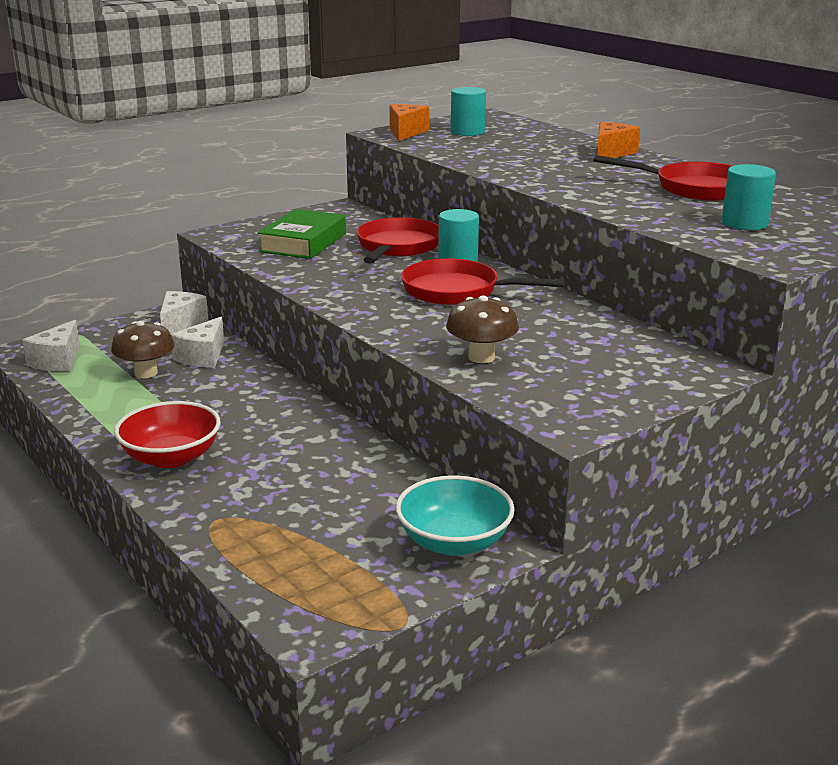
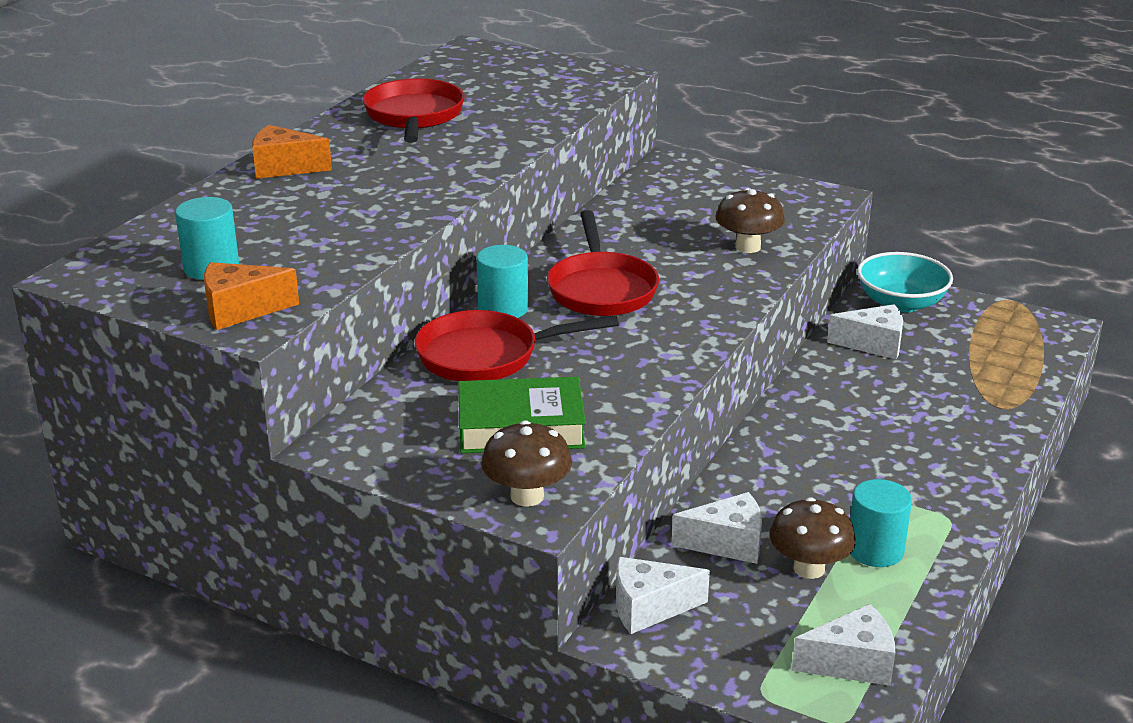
camera: 115 degrees left, 5 degrees up
red bowl [114,401,221,468] -> none
turquoise cylinder [722,164,776,230] -> turquoise cylinder moved to [850,479,912,567]
none -> brown mushroom [481,420,572,507]
none -> white cheese [827,304,903,359]

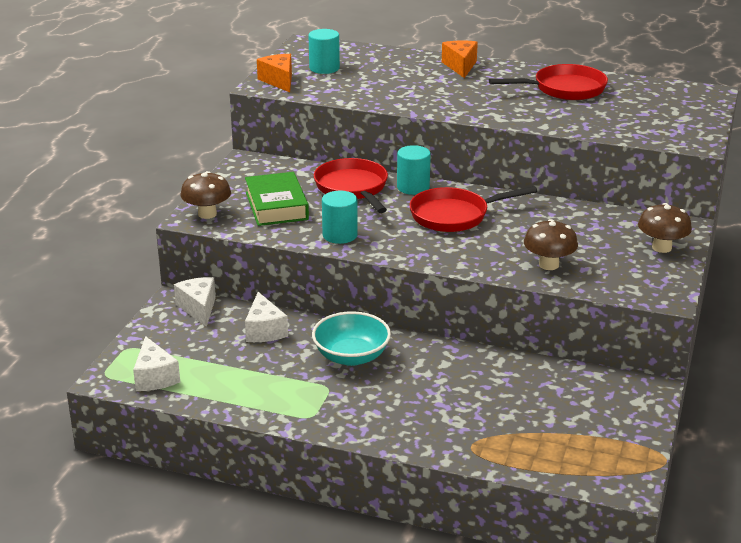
camera: 80 degrees right, 0 degrees up
brown mushroom [769,497,856,579] -> brown mushroom moved to [638,203,692,253]
white cheese [827,304,903,359] -> none
turquoise cylinder [850,479,912,567] -> turquoise cylinder moved to [322,191,358,244]
turquoise bowl [857,252,953,313] -> turquoise bowl moved to [312,311,391,366]

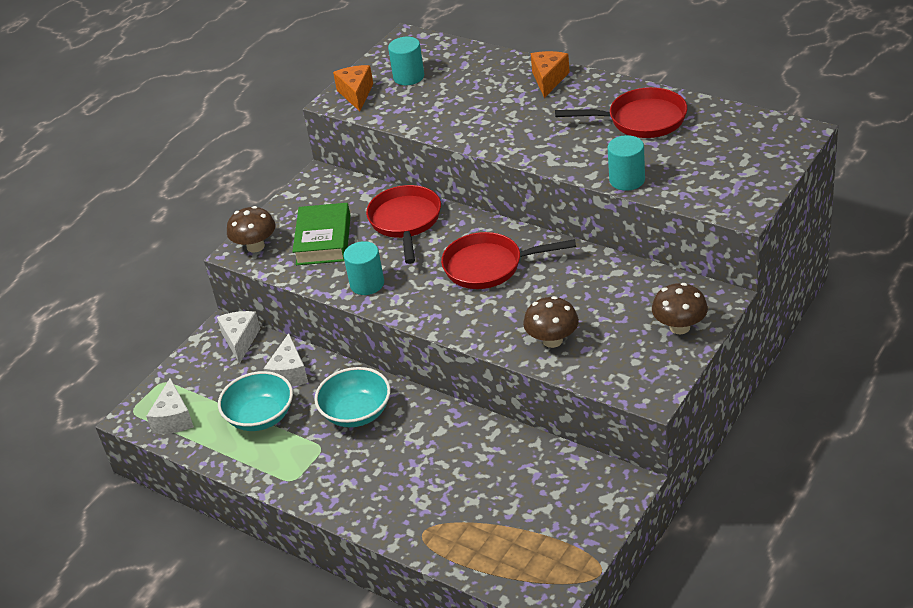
camera: 20 degrees right, 10 degrees up
turquoise cylinder [397,145,431,195] -> turquoise cylinder moved to [607,135,645,191]
none -> turquoise bowl [218,371,293,431]

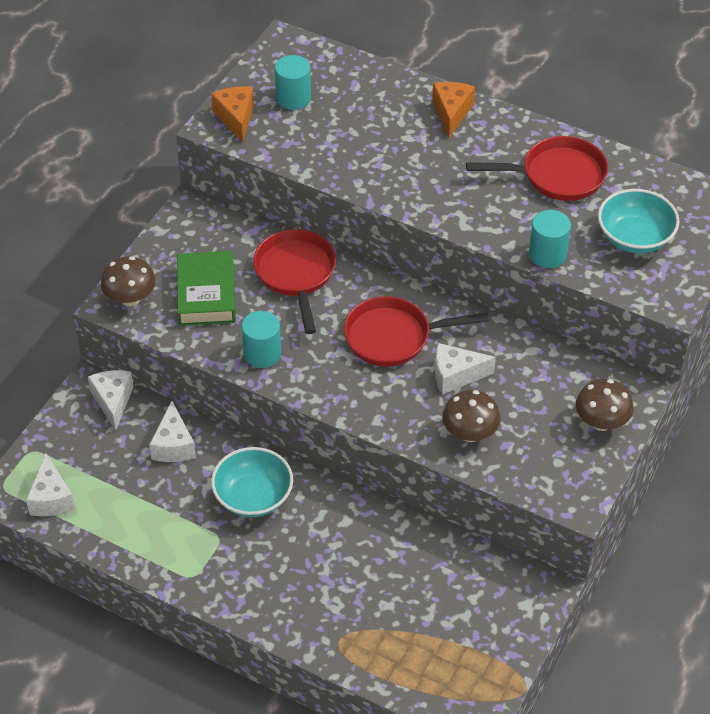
camera: 10 degrees left, 10 degrees up
turquoise bowl [218,371,293,431] -> turquoise bowl moved to [598,189,679,253]
none -> white cheese [435,343,496,395]

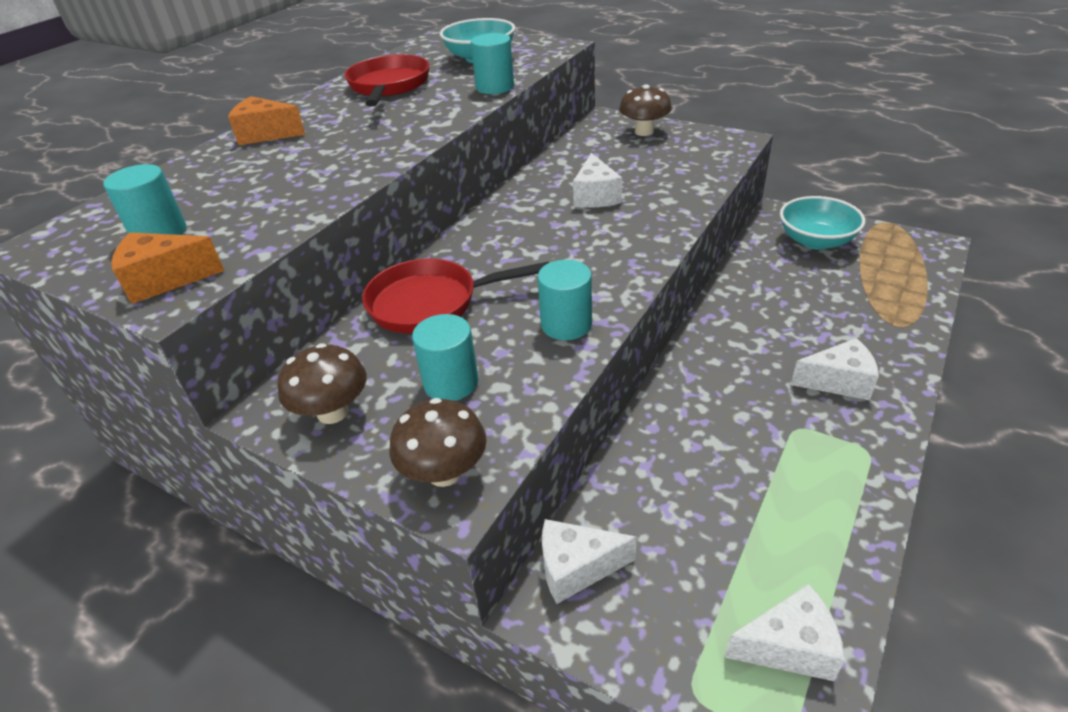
camera: 85 degrees left, 10 degrees down
white cheese [149,401,196,462] -> white cheese moved to [791,338,879,400]
green book [177,251,236,326] -> turquoise cylinder [412,314,478,401]
turquoise bowl [211,447,293,517] -> turquoise bowl moved to [780,196,865,250]
red pan [344,296,489,366] -> none
brown mushroom [442,390,500,442] -> brown mushroom moved to [277,343,367,424]

